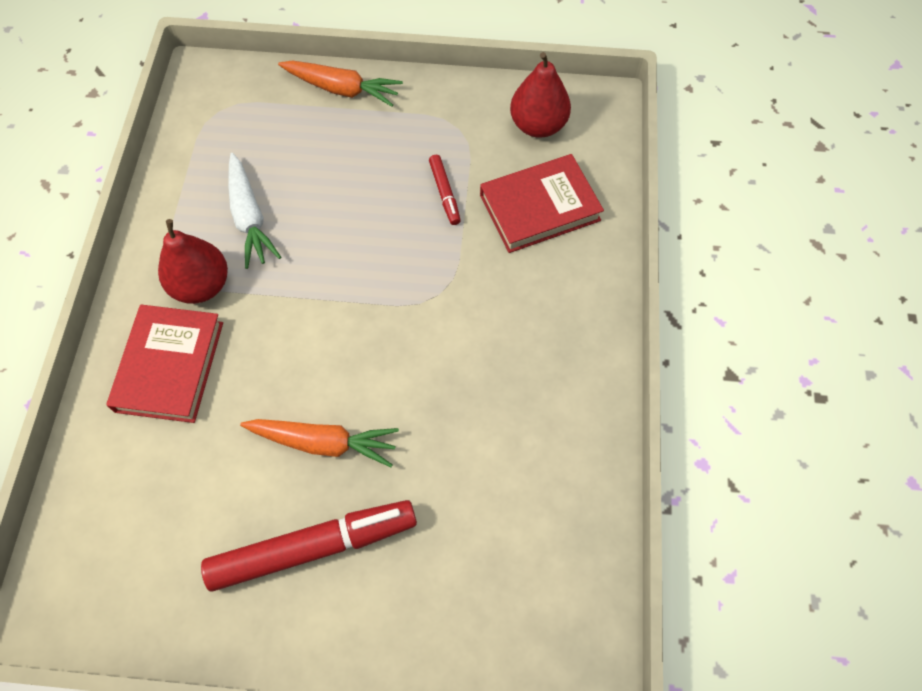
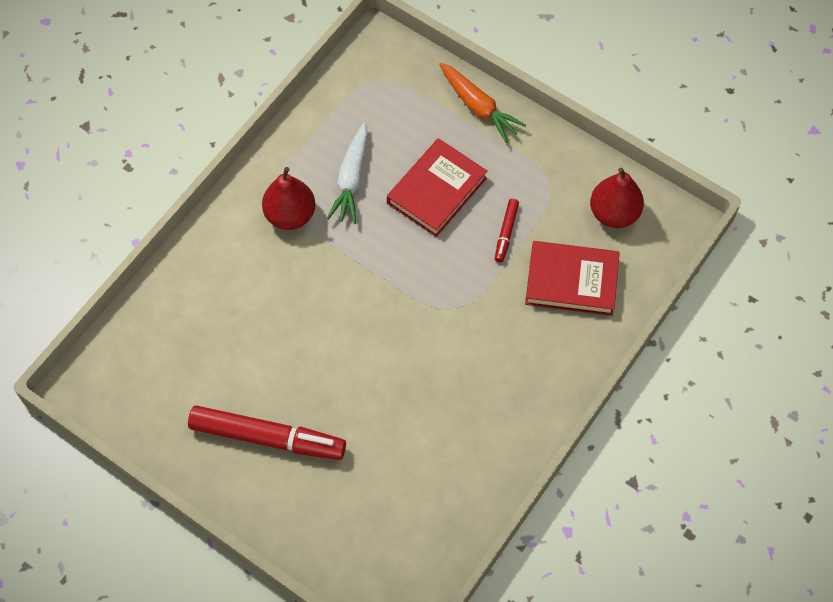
camera: 30 degrees right, 0 degrees up
red book [106,305,223,423] -> red book moved to [387,138,487,237]
orange carrot [240,419,399,467] -> none

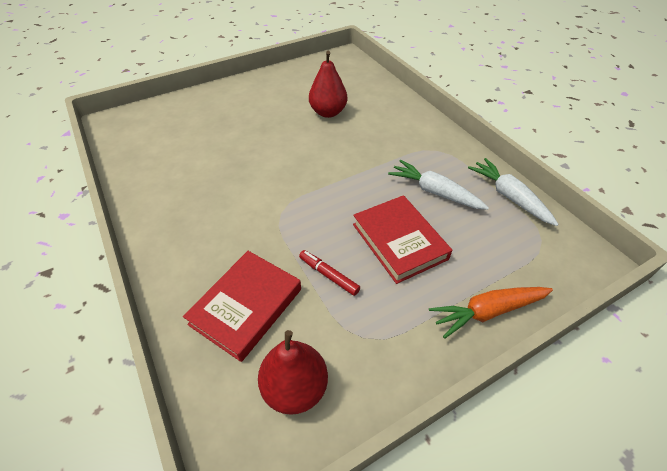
camera: 115 degrees right, 15 degrees down
red marker [188,405,346,460] -> none
red pear [262,167,315,230] -> red pear moved to [309,51,347,118]
none -> white carrot [468,158,559,226]

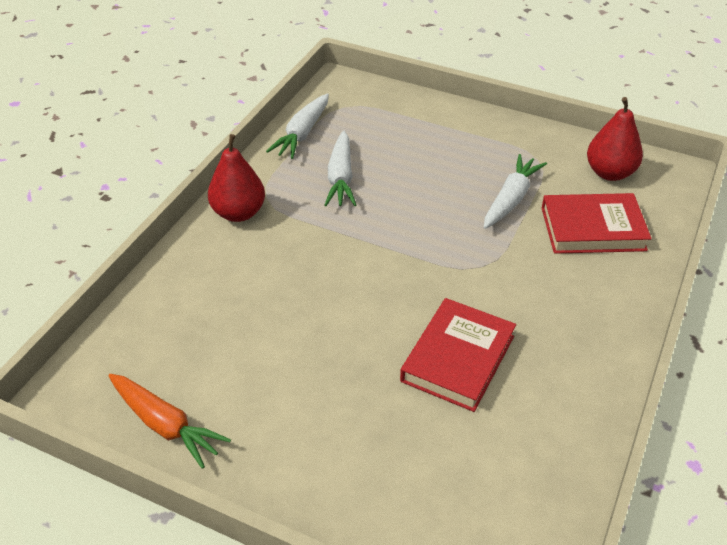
camera: 125 degrees left, 5 degrees down
red marker [299,250,360,296] -> white carrot [484,154,547,229]
red pear [309,51,347,118] -> red pear moved to [208,134,265,222]
red book [353,195,452,284] -> red book moved to [400,298,516,412]
orange carrot [429,287,553,339] -> orange carrot moved to [108,374,231,469]

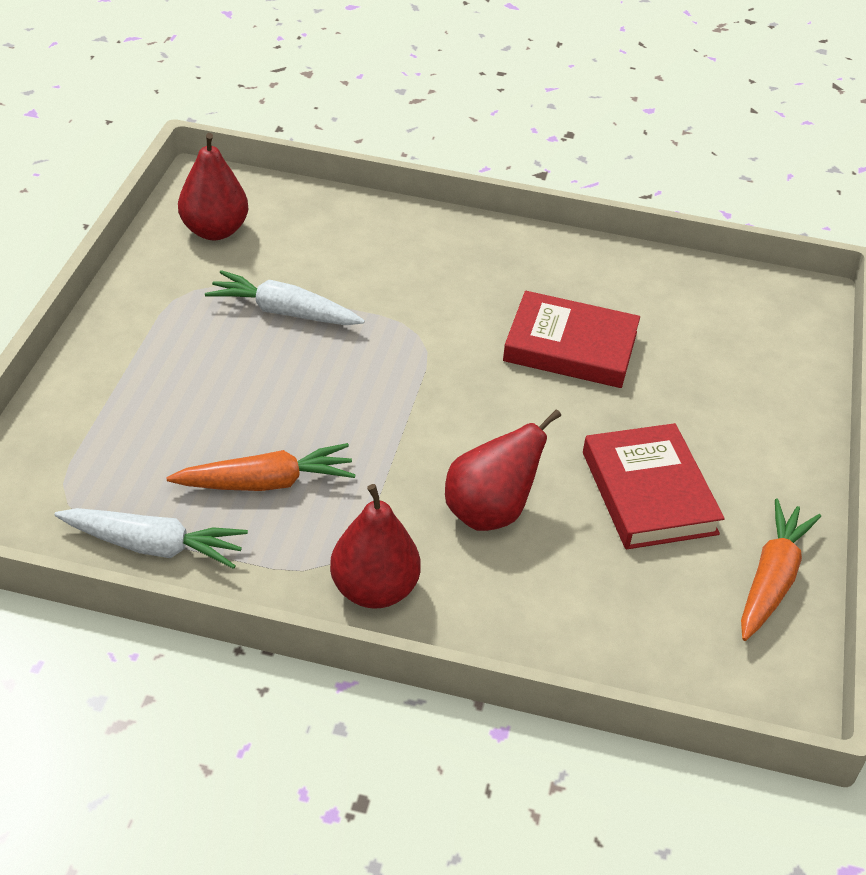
camera: 105 degrees left, 0 degrees up
white carrot [324,131,356,206] -> orange carrot [166,443,356,491]
red book [542,193,652,254] -> red book moved to [583,423,725,549]
none -> red pear [445,409,561,531]

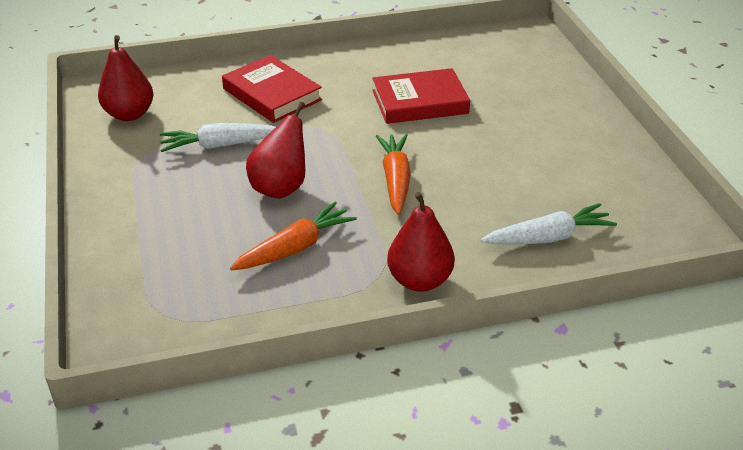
camera: 25 degrees left, 5 degrees down
white carrot [54,508,248,569] -> white carrot moved to [481,203,617,245]
red pear [445,409,561,531] -> red pear moved to [246,102,305,199]
red book [583,423,725,549] -> red book moved to [222,55,322,123]
orange carrot [741,499,821,641] -> orange carrot moved to [376,134,411,215]

